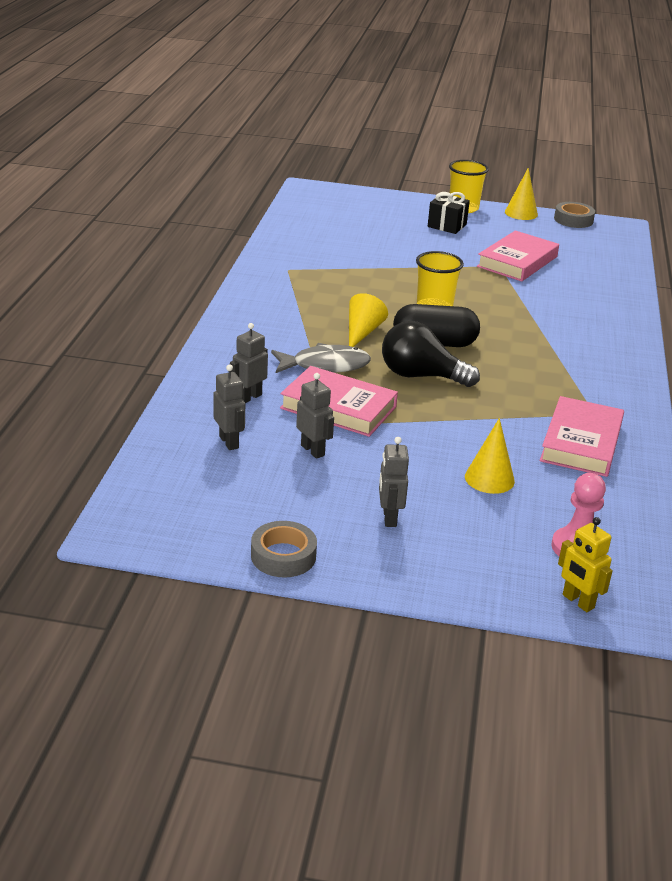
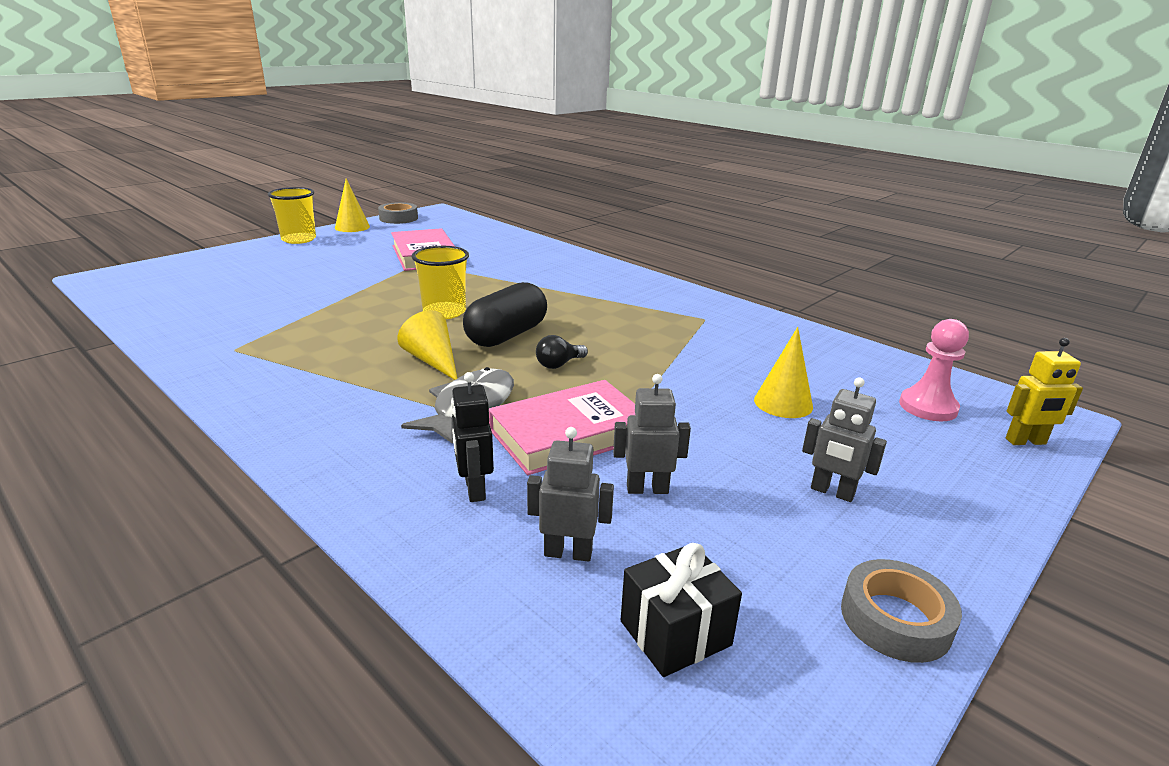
camera: 55 degrees left, 5 degrees down
grey robot [230,323,268,403] -> black robot [451,372,494,502]
black light bulb [382,321,480,387] -> black light bulb [536,335,588,369], size x0.49
black gift [428,192,470,234] -> black gift moved to [621,543,742,677]
pink book [540,396,624,477] -> none

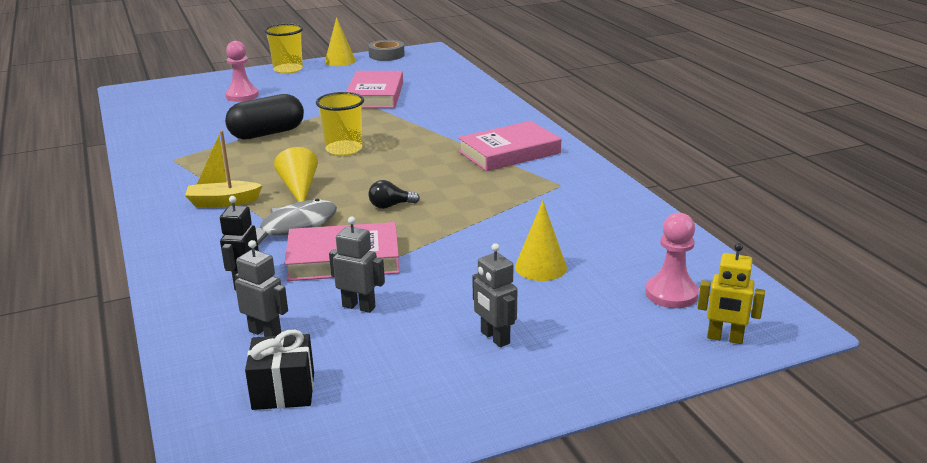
camera: 25 degrees right, 0 degrees up
black capsule [463,282,547,347] -> black capsule moved to [225,94,304,140]
grey tape [841,559,962,663] -> none
none -> yellow boat [185,131,263,207]
none -> pink pawn [225,41,259,102]
none -> pink book [458,121,561,171]

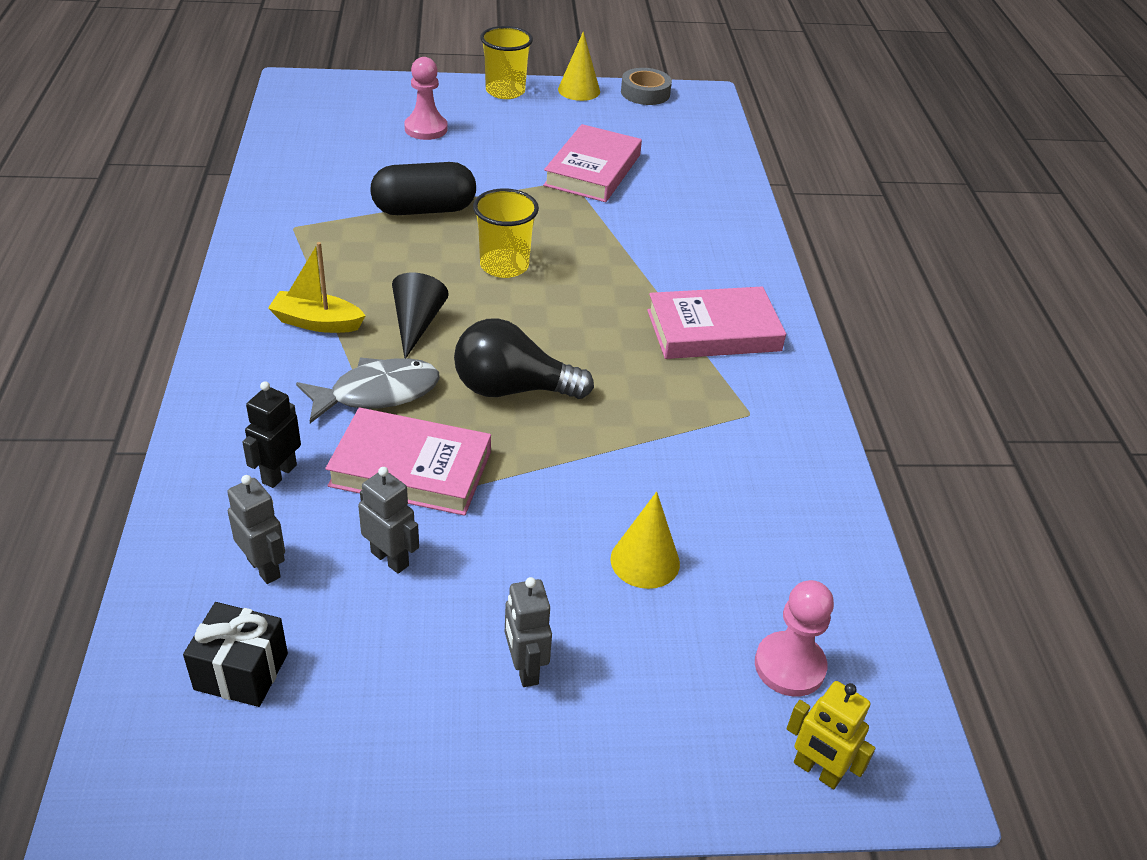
camera: 15 degrees right, 15 degrees up
yellow cone [274,147,318,202] -> black cone [392,272,449,358]
black light bulb [368,180,420,209] -> black light bulb [454,318,594,399], size x2.04

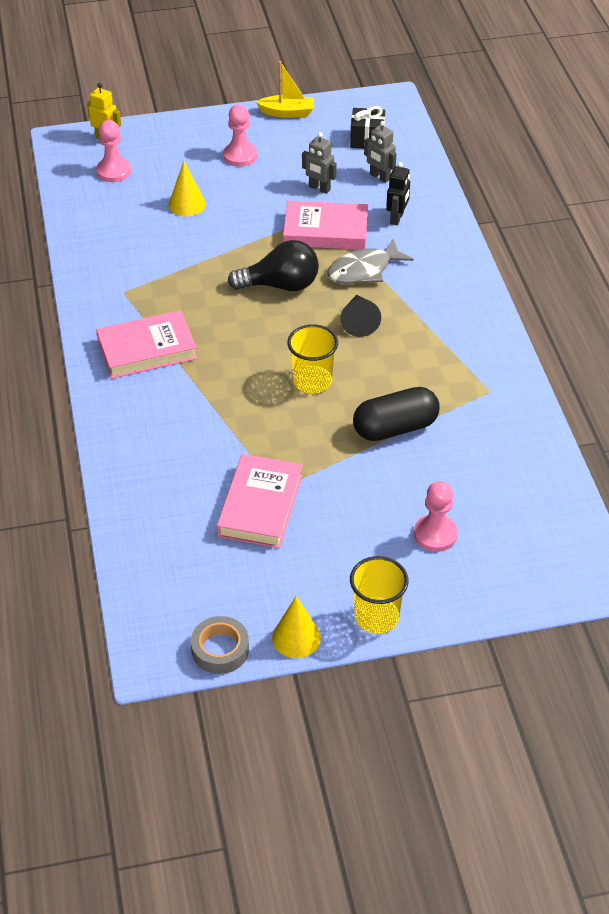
camera: 175 degrees right, 5 degrees up
yellow boat [268,242,366,333] -> yellow boat moved to [256,61,314,118]
grey robot [505,577,552,687] -> pink pawn [223,105,257,167]

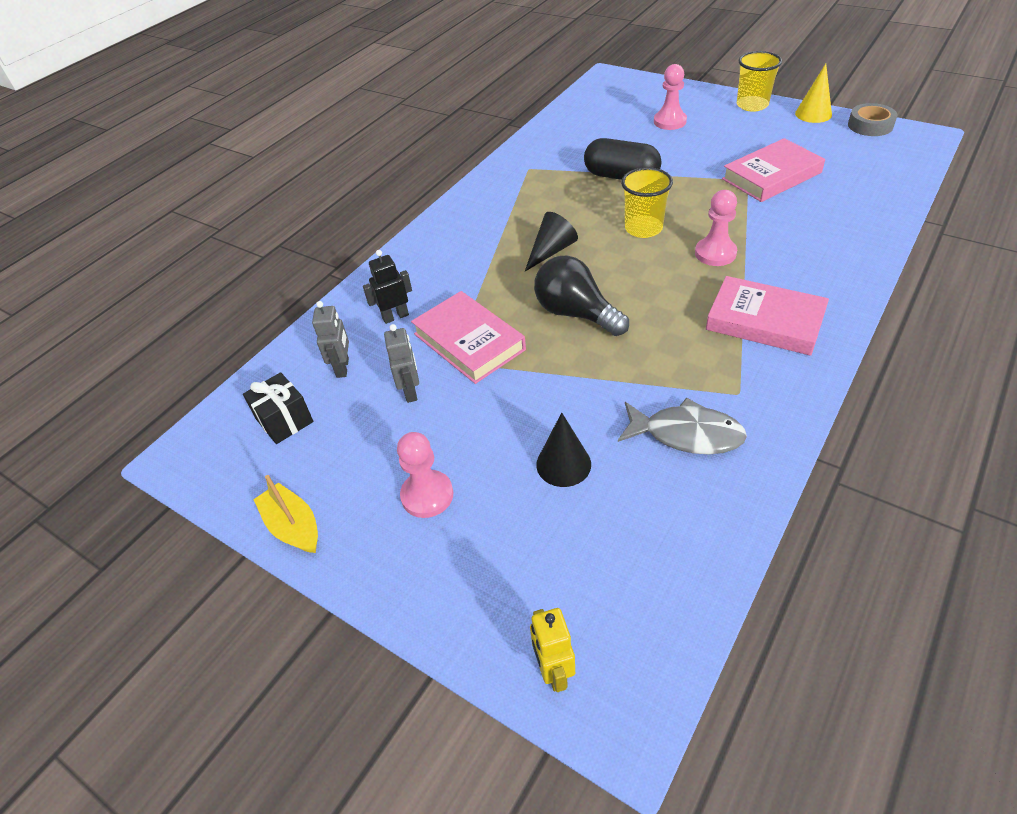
camera: 130 degrees left, 0 degrees up
pink pawn [96,120,131,182] -> pink pawn moved to [695,190,737,266]
yellow cone [169,161,206,216] -> black cone [536,412,591,487]
grey fish [327,239,414,284] -> grey fish moved to [618,398,747,454]

